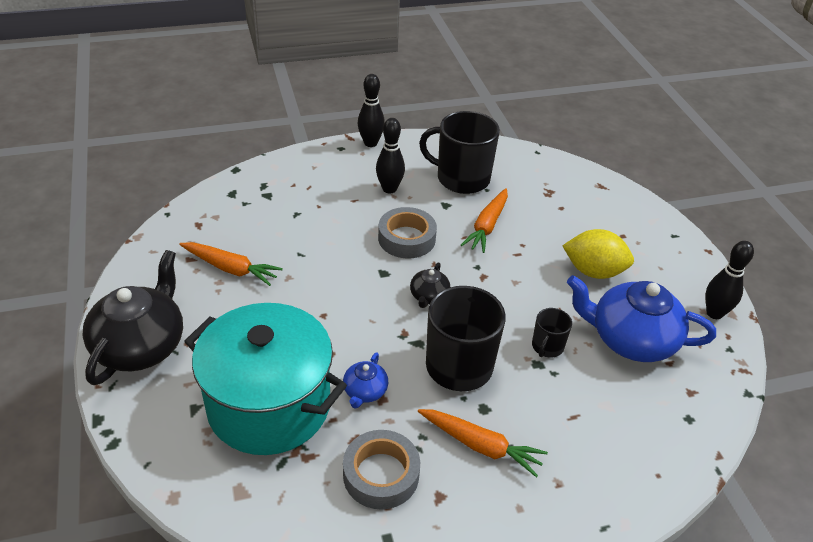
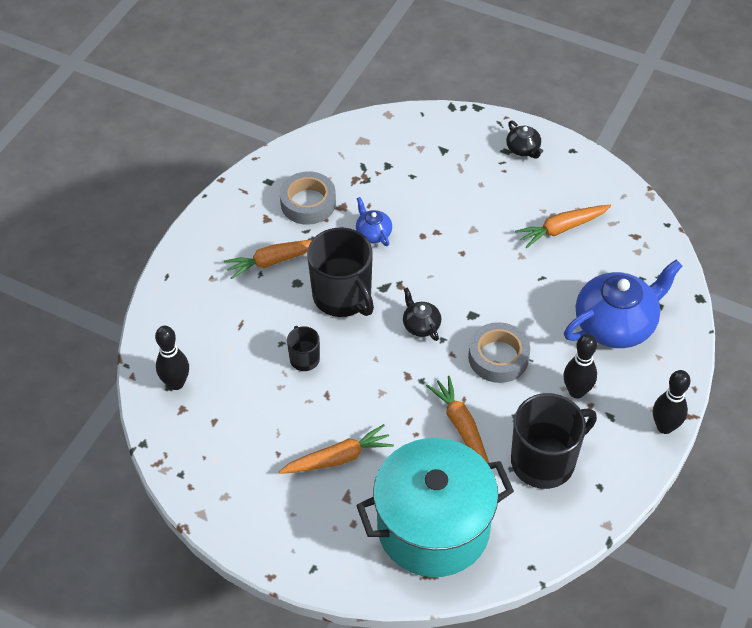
camera: 135 degrees right, 10 degrees up
black teapot [83,250,183,385] -> black teapot [506,121,543,159], size x0.47
turquoise pot [184,303,347,455] -> turquoise pot moved to [356,438,514,577]
yellow lemon [562,229,634,279] -> orange carrot [279,424,394,474]
blue teapot [567,275,716,362] -> blue teapot moved to [564,260,682,348]
black bowling pin [706,241,754,319] -> black bowling pin moved to [155,326,189,390]

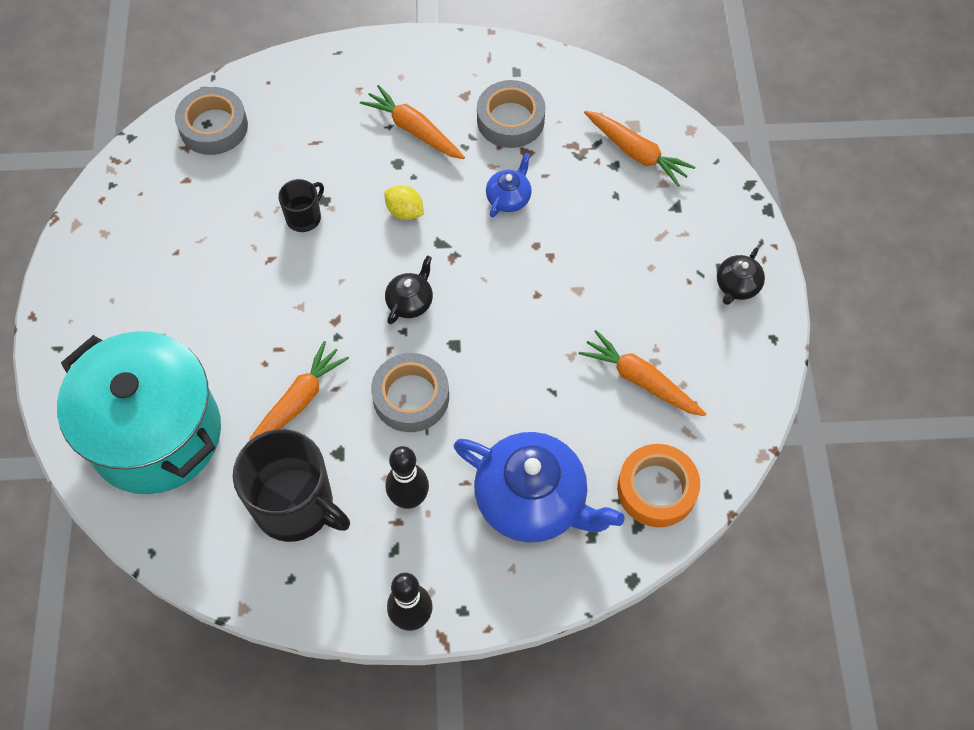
camera: 60 degrees right, 10 degrees up
black bowling pin [155,326,189,390] -> grey tape [175,87,248,155]
orange carrot [279,424,394,474] -> orange carrot moved to [584,111,695,187]
black mug [307,227,374,317] -> yellow lemon [384,185,424,220]
none -> orange tape [617,444,700,527]

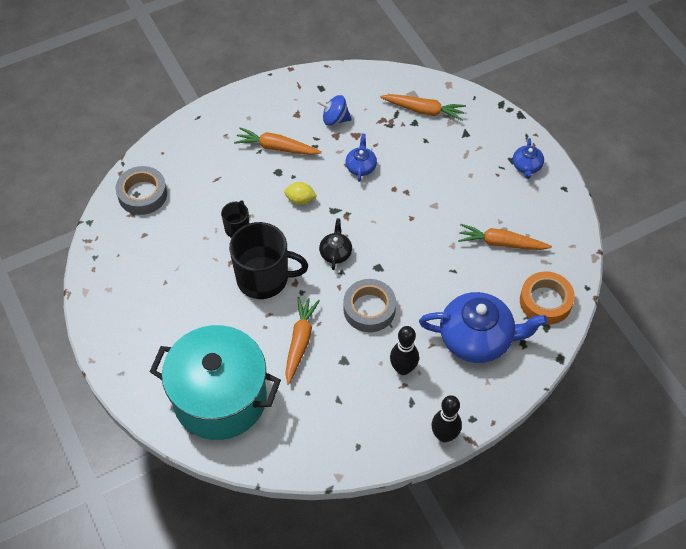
camera: 25 degrees left, 5 degrees down
black mug [233,429,350,542] -> black mug moved to [229,222,308,299]
grey tape [477,80,546,148] -> blue spinning top [317,95,352,125]
black teapot [717,247,765,305] -> blue teapot [513,138,544,179]

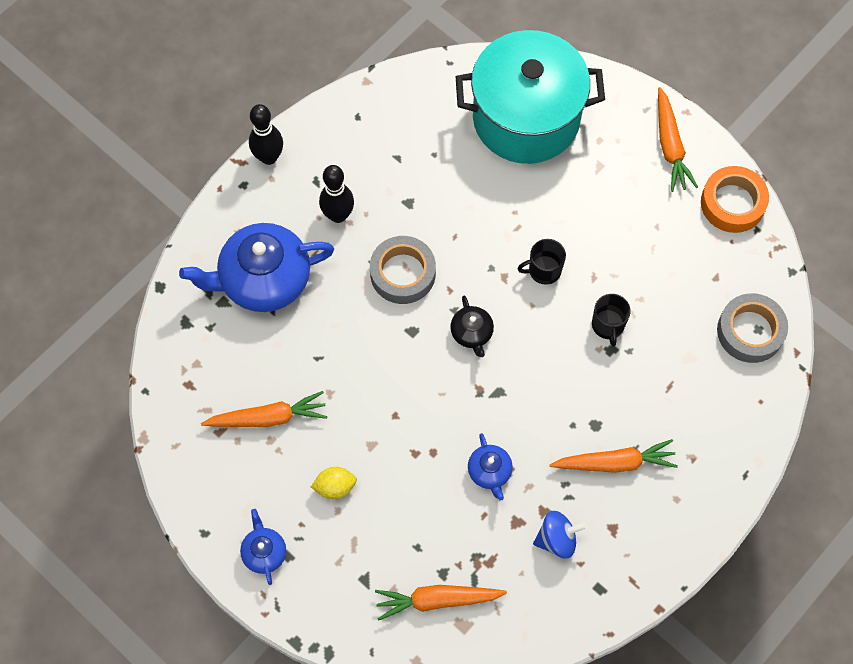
camera: 160 degrees right, 10 degrees up
black mug [229,222,308,299] -> black mug [517,239,566,285], size x0.49
yellow lemon [284,182,317,205] -> yellow lemon moved to [311,467,357,499]
orange carrot [285,297,320,385] -> orange carrot moved to [658,87,698,192]
orange tape [520,271,575,325] -> orange tape moved to [701,166,769,233]

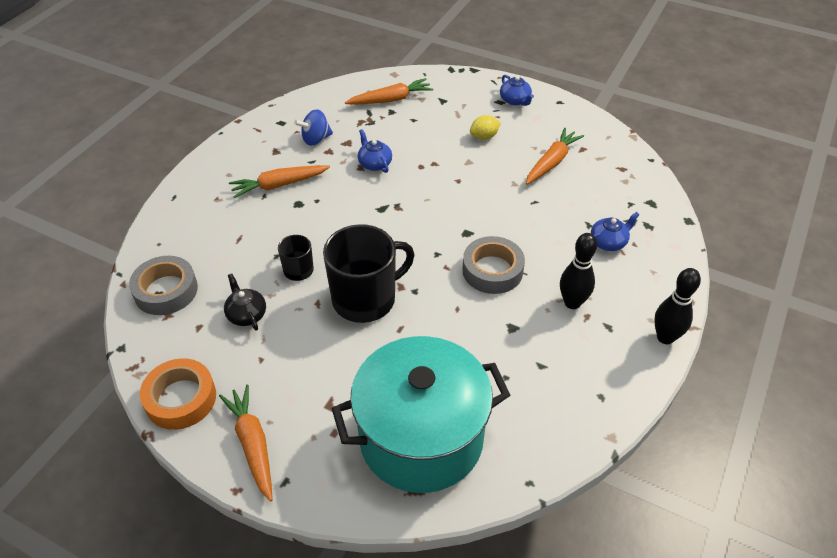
camera: 165 degrees right, 20 degrees down
blue teapot [179,223,334,312] -> blue teapot [591,212,640,251], size x0.47
orange carrot [201,391,328,427] -> orange carrot turned 150 degrees clockwise [526,128,584,185]
black teapot [450,295,494,357] -> black teapot moved to [224,274,266,331]
black mug [517,239,566,285] -> black mug [323,224,415,323], size x2.02

